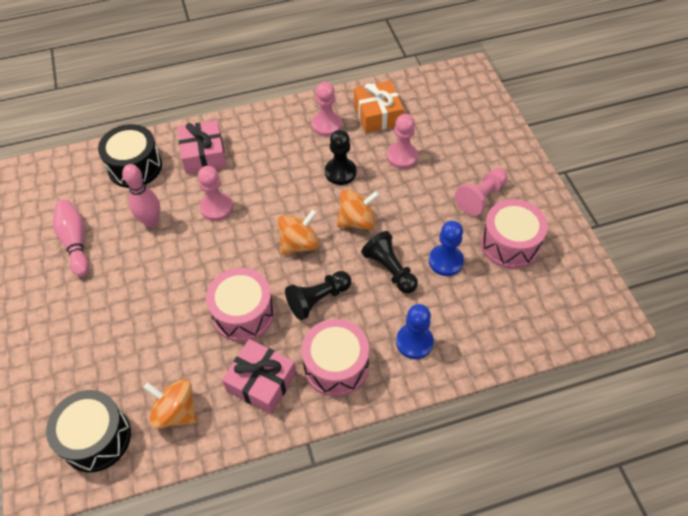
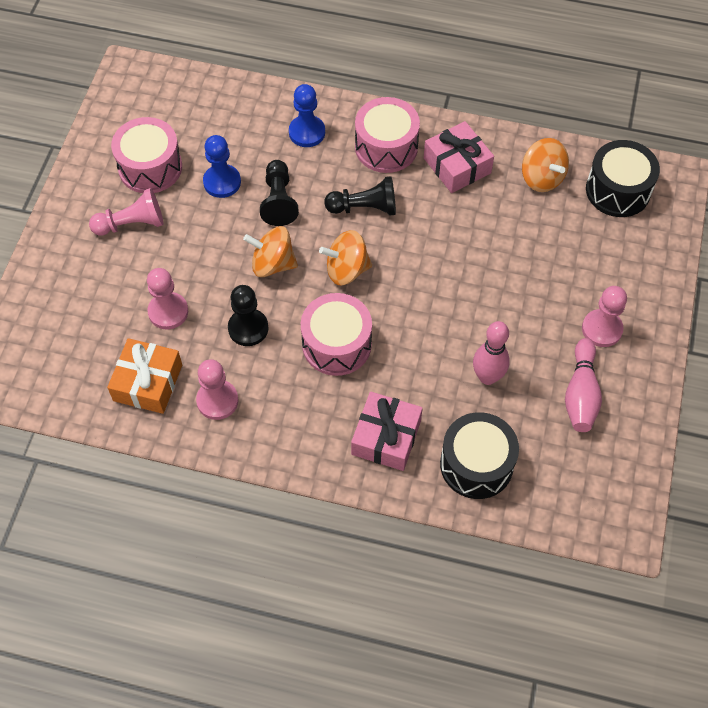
camera: 150 degrees left, 5 degrees up
pink pawn [198,166,233,221] -> pink pawn moved to [582,286,627,347]
pink drum [206,268,274,342] -> pink drum moved to [301,293,372,376]

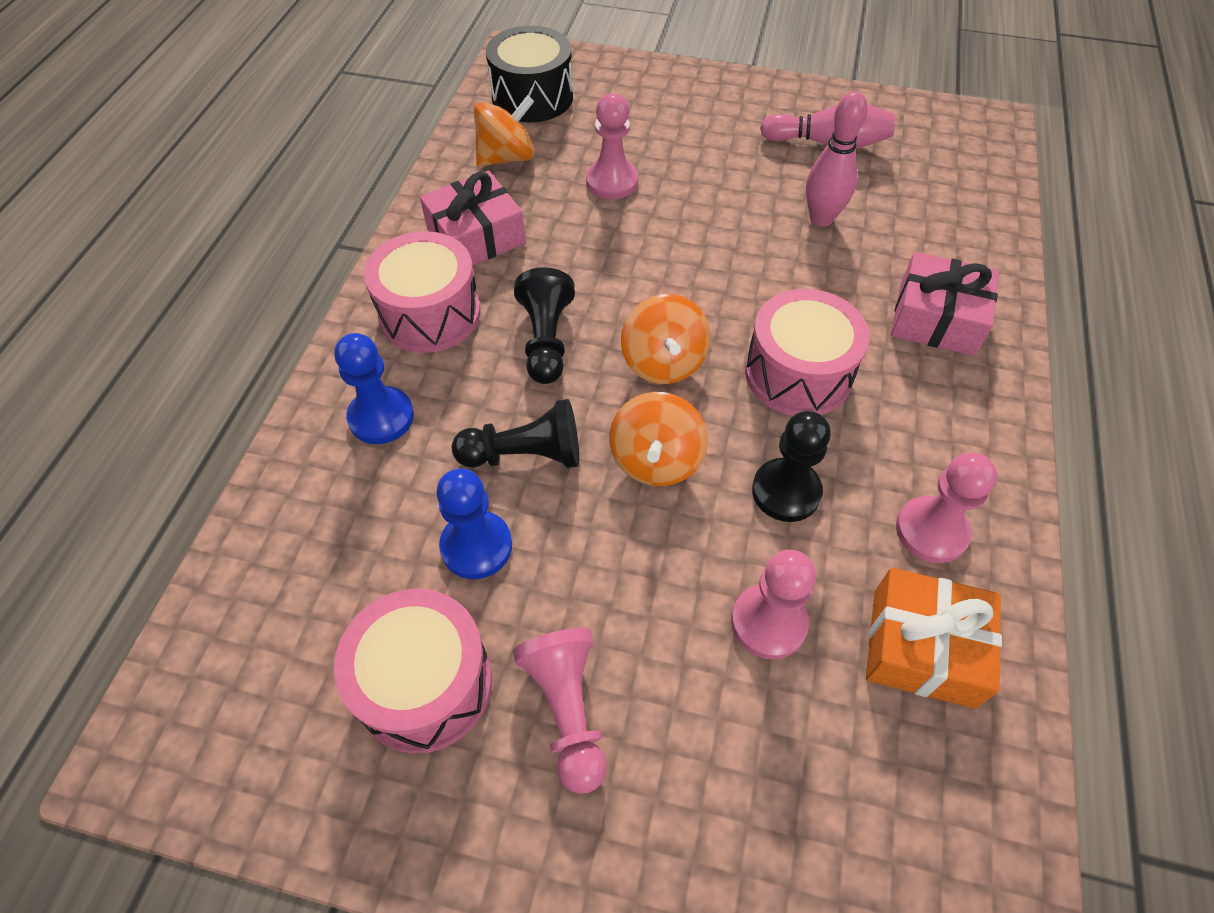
camera: 90 degrees left, 5 degrees down
black drum [440,412,519,499] -> none
pink pawn [582,286,627,347] -> pink pawn moved to [586,93,638,199]

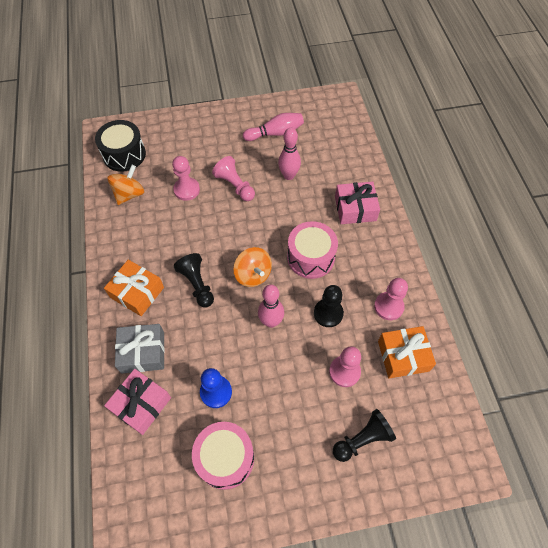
camera: 25 degrees left, 5 degrees up
blue pawn [334,333,414,444] -> grey gift [115,324,165,373]
pink drum [364,231,480,353] -> orange gift [104,260,164,316]
pink gift [420,171,526,265] -> pink gift moved to [104,369,171,435]
black pawn [452,399,579,468] -> black pawn moved to [333,409,396,462]
pink pawn [513,628,607,794] -> pink pawn moved to [212,156,255,201]
orange spinning top [609,392,708,486] -> pink bowling pin [258,285,284,328]

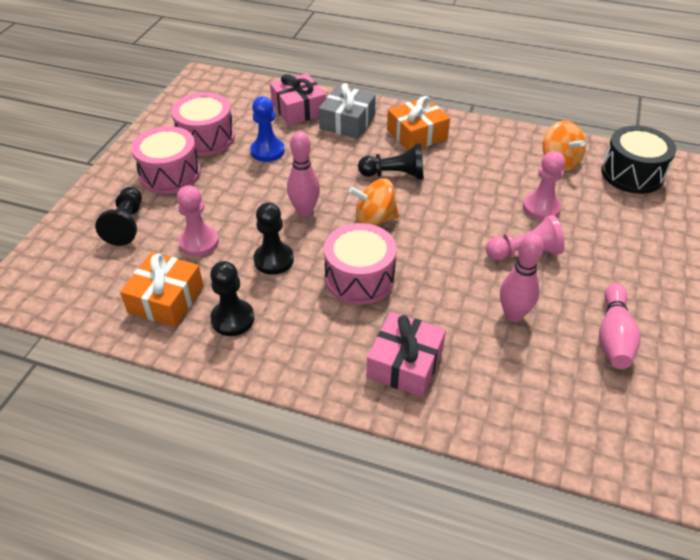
camera: 120 degrees right, 15 degrees down
pink pawn [374,278,408,320] -> black pawn [210,261,254,336]
none -> pink drum [131,126,201,194]

